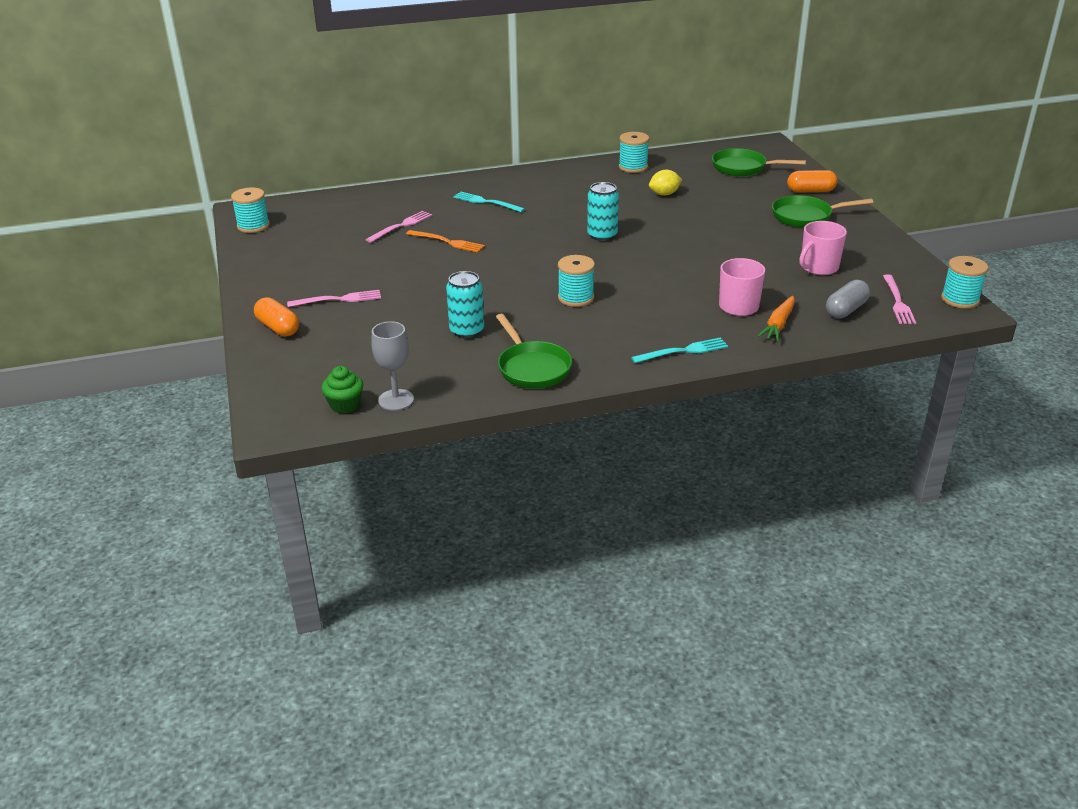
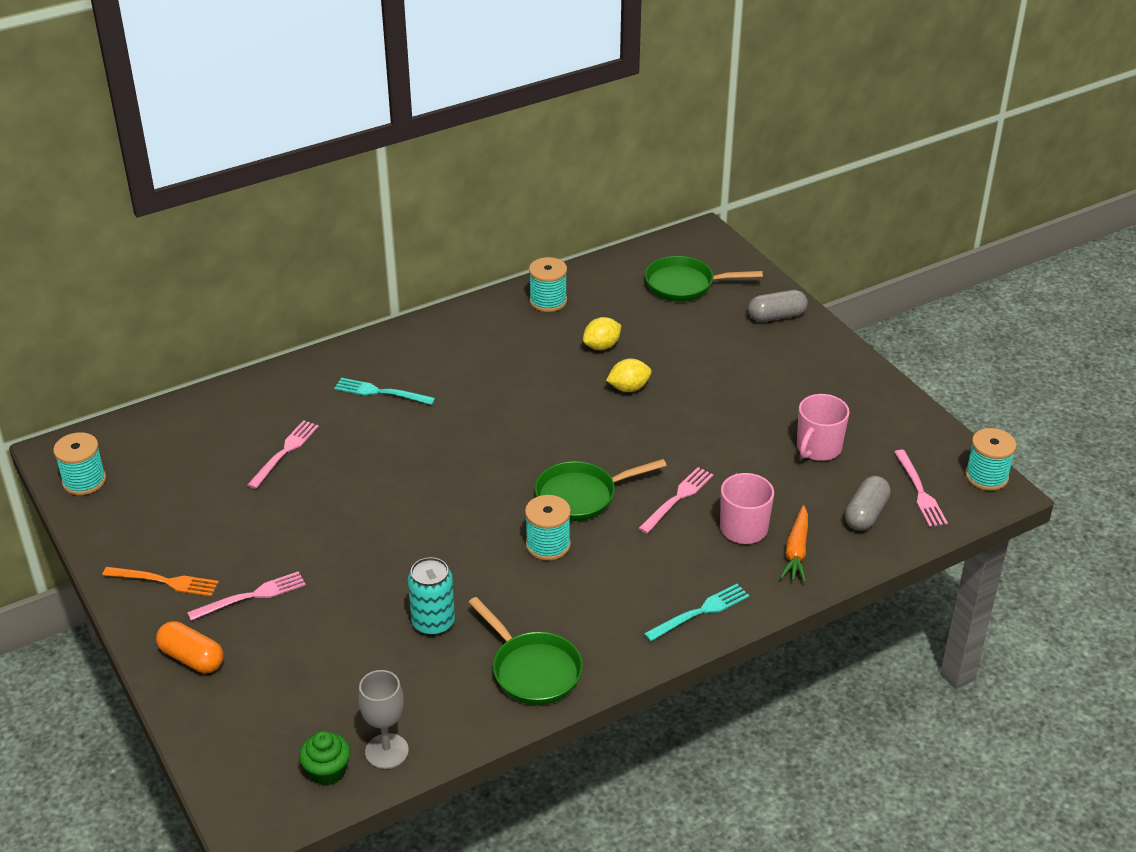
camera: 15 degrees left, 5 degrees up
orange fork [406,230,485,253] -> orange fork moved to [102,567,219,597]
turquoise can [587,182,619,241] -> none
green pan [772,195,873,228] -> green pan moved to [535,459,667,521]
orange capsule [787,170,837,193] -> grey capsule [748,290,808,322]
none -> yellow lemon [606,359,652,392]
none -> pink fork [638,467,714,534]

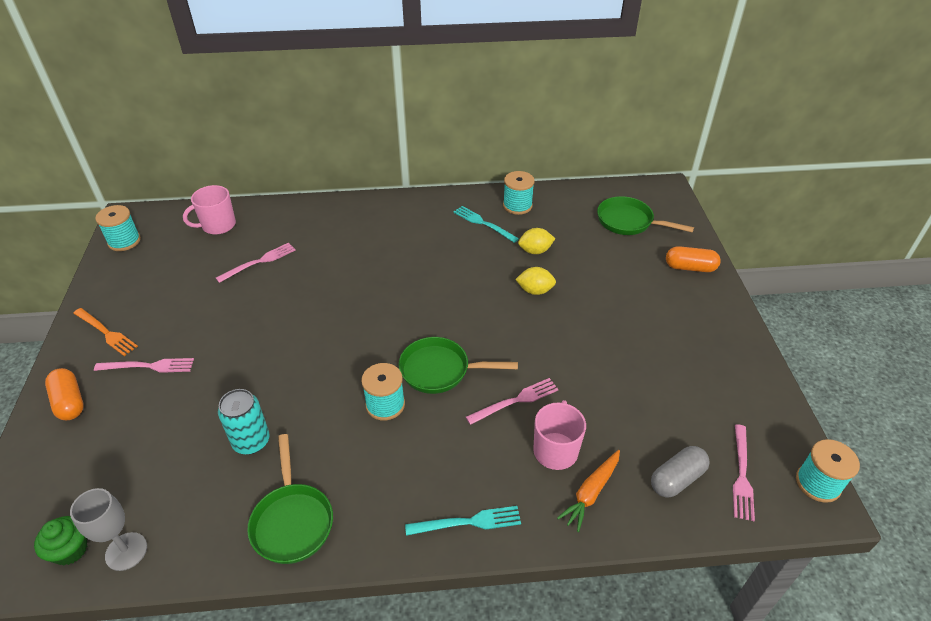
camera: 25 degrees right, 5 degrees up
turquoise fork [334,378,435,405] -> turquoise fork moved to [453,206,519,243]
grey capsule [748,290,808,322] -> orange capsule [666,246,721,272]
pink mug [797,394,850,461] -> pink mug moved to [183,185,236,235]

